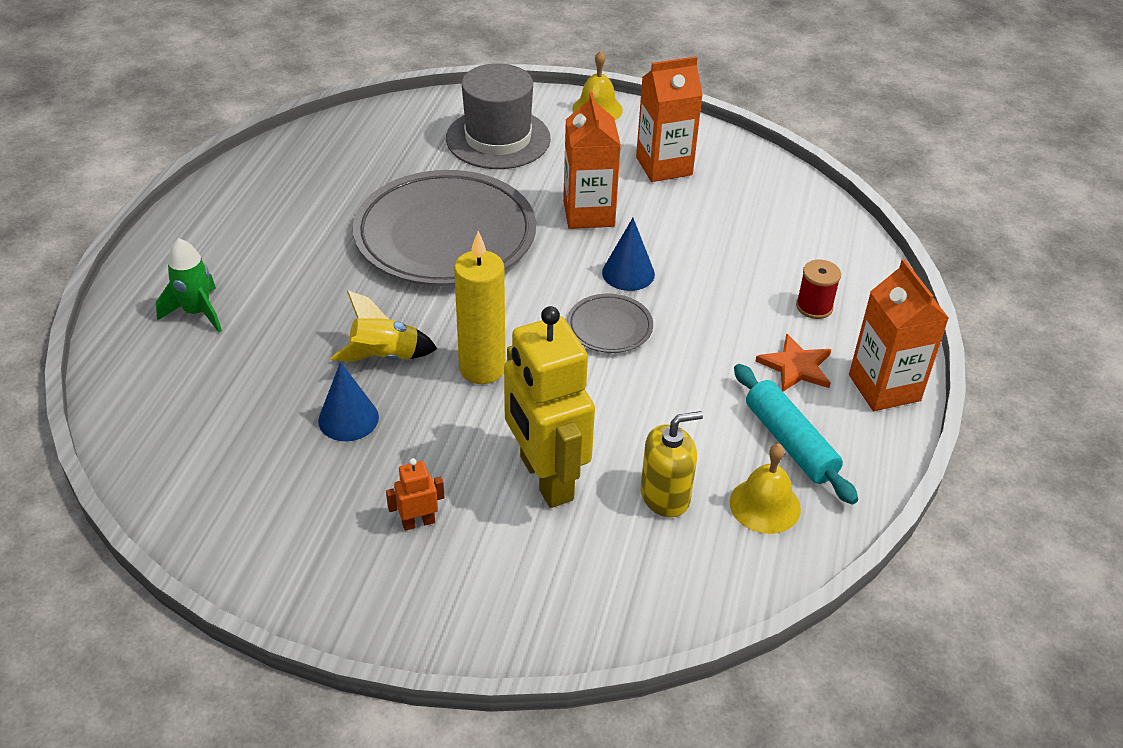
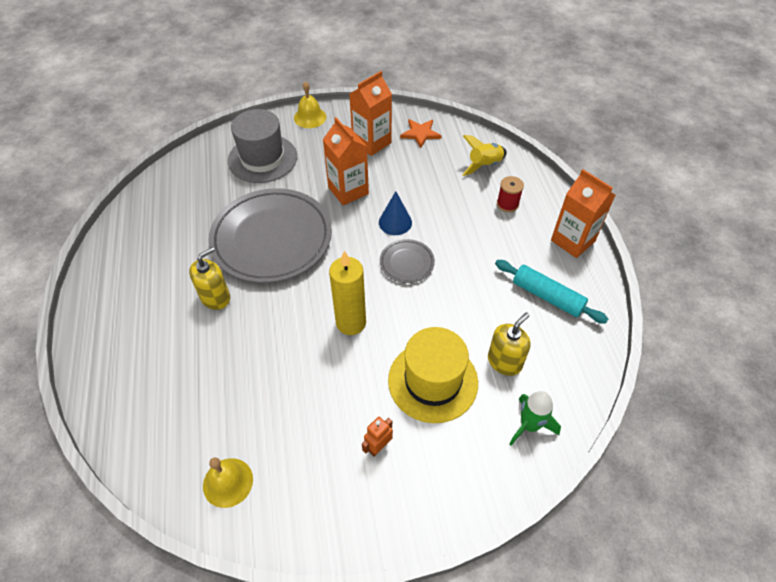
camera: 25 degrees left, 10 degrees up
green rocket [156,238,222,332] -> green rocket moved to [509,391,561,446]
blue cone [318,362,379,441] -> none
yellow rocket [331,290,437,362] -> yellow rocket moved to [462,135,507,176]
yellow robot [504,306,595,508] -> yellow hat [388,327,478,423]
yellow bell [730,444,801,534] -> yellow bell moved to [203,457,253,508]
orange star [756,334,831,392] -> orange star moved to [400,119,441,148]
none -> yellow soap dispenser [189,247,230,310]

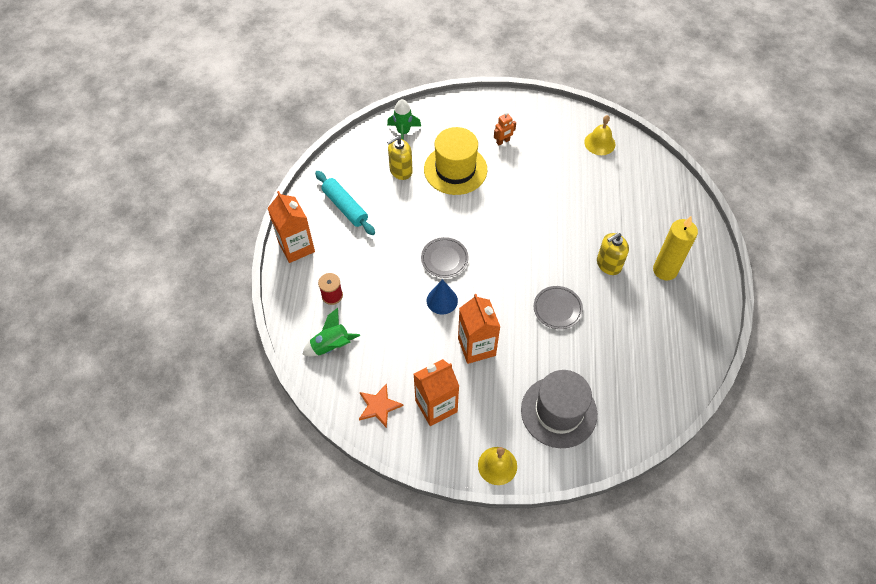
camera: 165 degrees left, 5 degrees up
grey plate [208,188,332,283] -> grey plate [534,286,583,329], size x0.44
yellow candle [329,251,366,335] -> yellow candle moved to [653,216,698,281]
yellow rocket [462,135,507,176] -> green rocket [302,308,360,356]

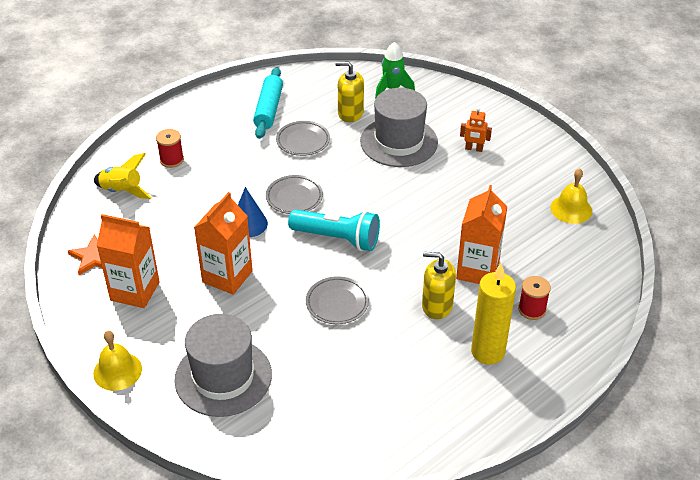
camera: 45 degrees right, 15 degrees down
orange carton [267,191,315,263] -> orange carton moved to [456,185,507,284]
green rocket [302,308,360,356] -> yellow rocket [94,153,152,199]
yellow hat [424,127,487,195] -> grey hat [360,88,438,167]
none -> grey plate [276,121,330,156]
none -> turquoise flashlight [288,209,380,251]
none -> red spool [518,276,551,320]

